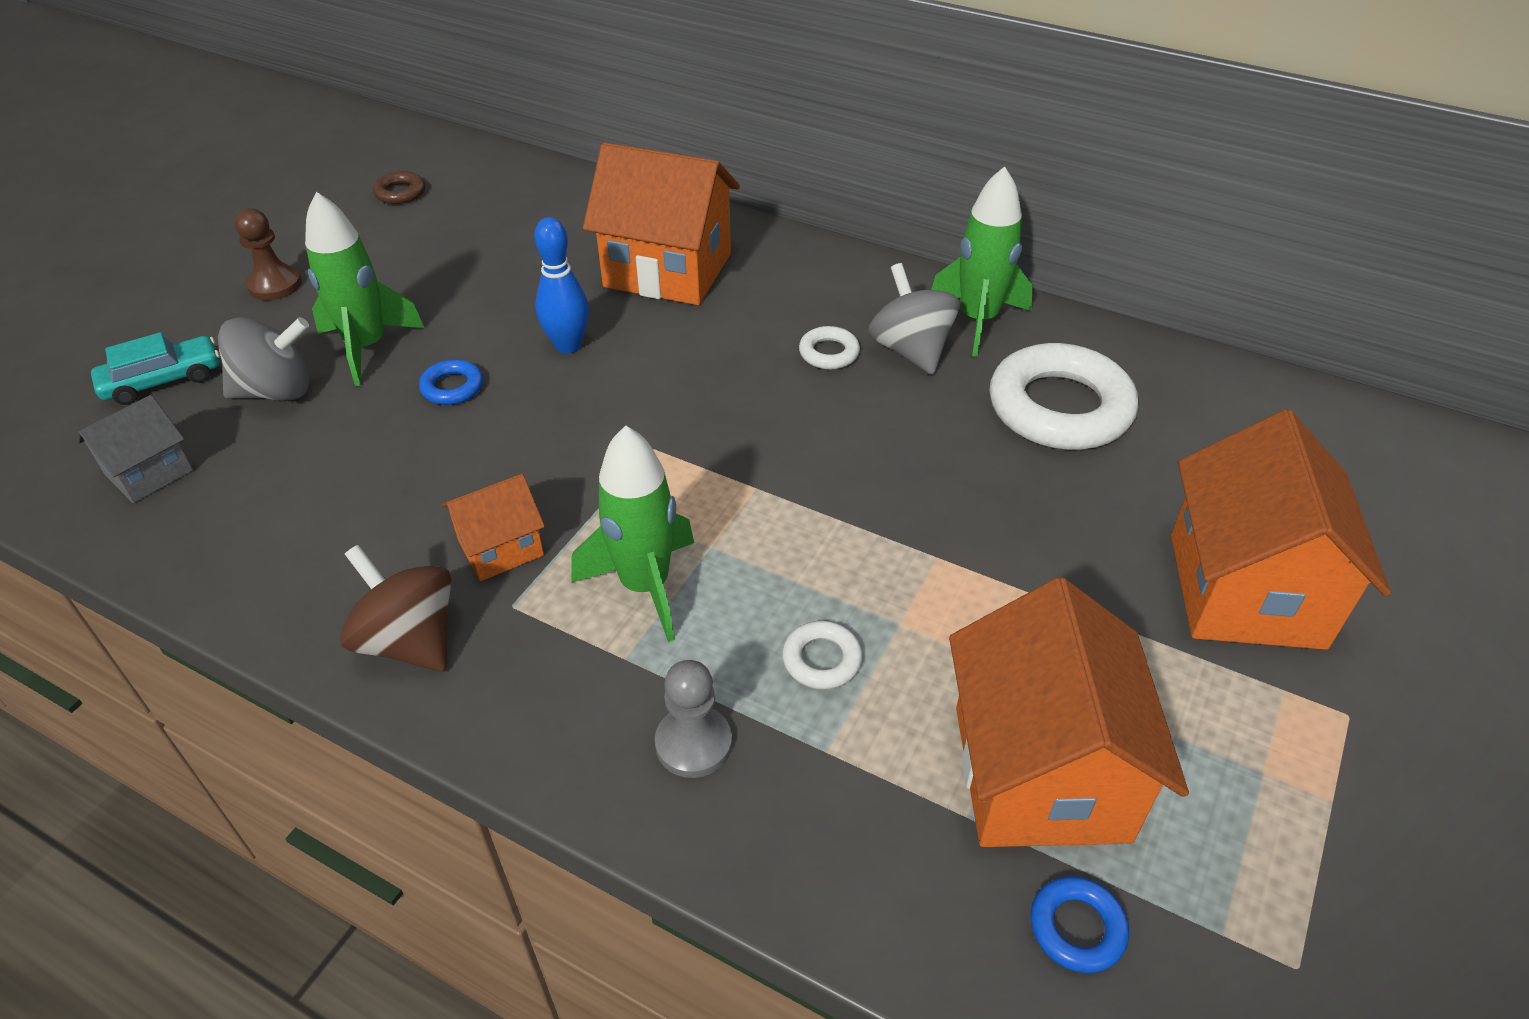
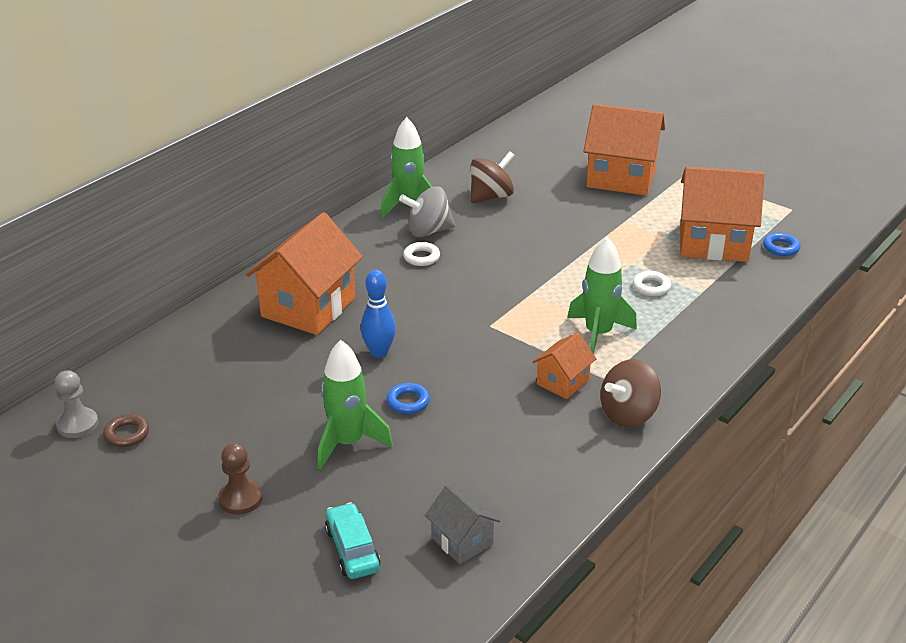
camera: 80 degrees left, 10 degrees down
grey spinning top [218,317,310,401] -> none
orange house [441,474,545,581] -> orange house turned 60 degrees clockwise [533,332,596,399]
grey pawn [655,660,732,778] -> grey pawn moved to [55,370,98,438]
white ring [990,343,1138,450] -> brown spinning top [470,151,515,203]

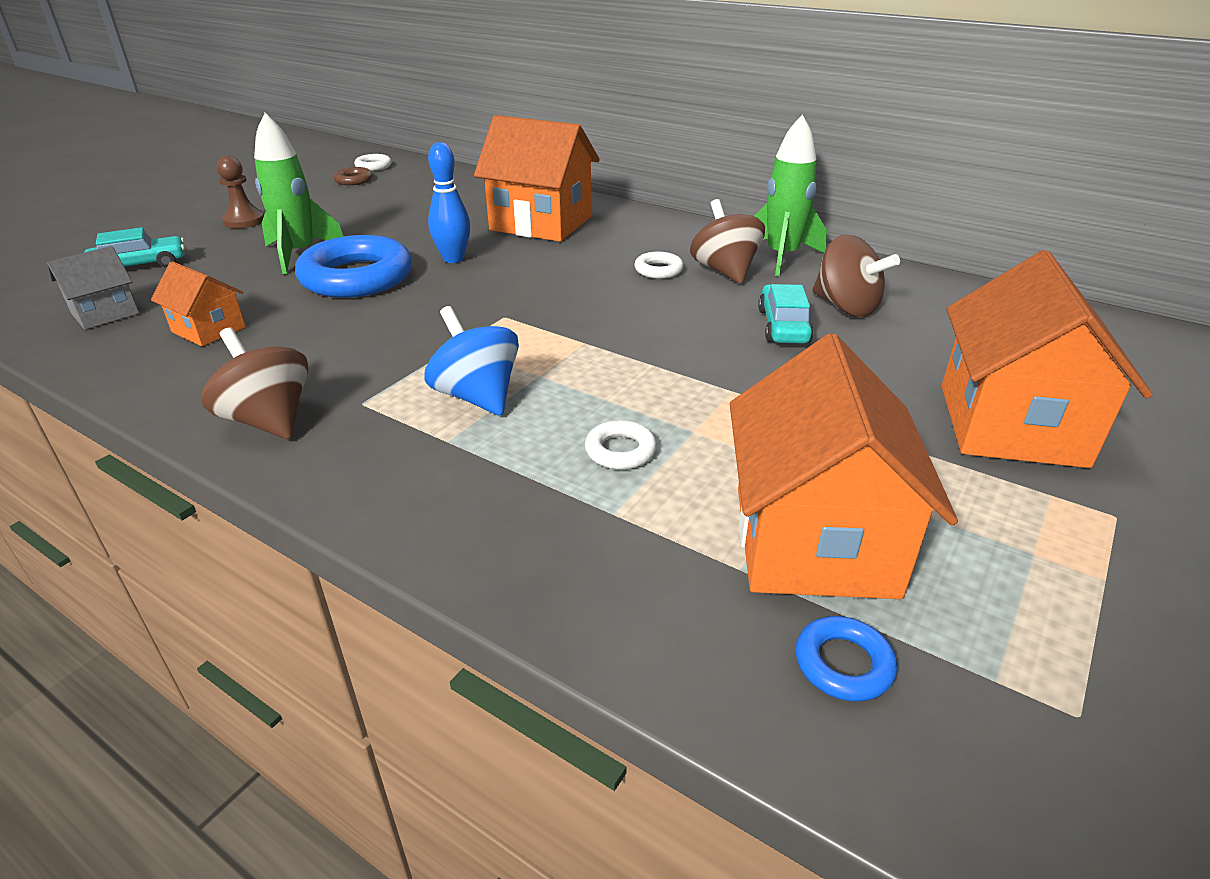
camera: 85 degrees right, 0 degrees up
grey pawn [55,370,98,438] -> white ring [354,154,392,171]
blue ring [387,383,430,414] -> blue ring [295,235,412,298], size x2.25
grey spinning top [399,187,455,237] -> brown spinning top [690,199,765,284]
orange house [533,332,596,399] -> orange house moved to [151,261,246,346]
green rocket [567,236,637,354] -> blue spinning top [424,306,519,416]
none -> turquoise car [758,284,813,344]

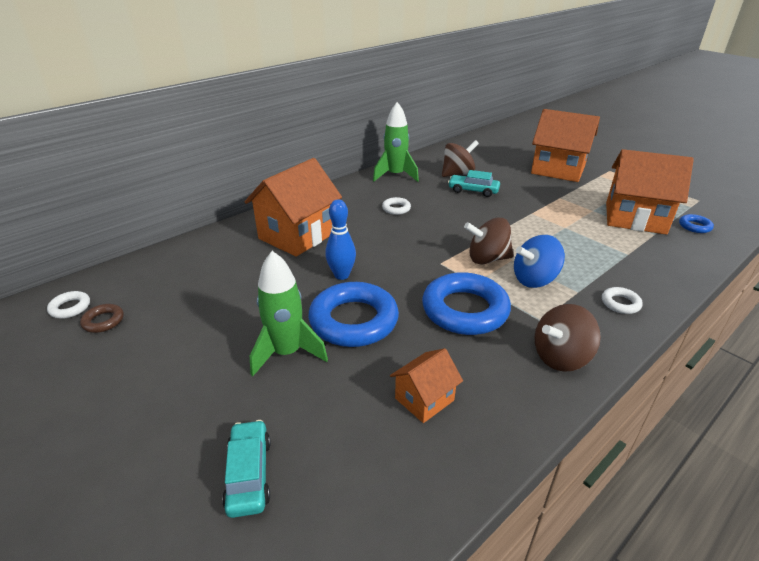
camera: 75 degrees left, 0 degrees up
grey house [47,246,139,330] -> none
brown pawn [216,156,264,229] -> none
white ring [585,420,657,470] -> white ring moved to [602,287,643,314]
brown spinning top [690,199,765,284] -> brown spinning top moved to [464,217,514,265]
none -> blue ring [422,272,511,335]

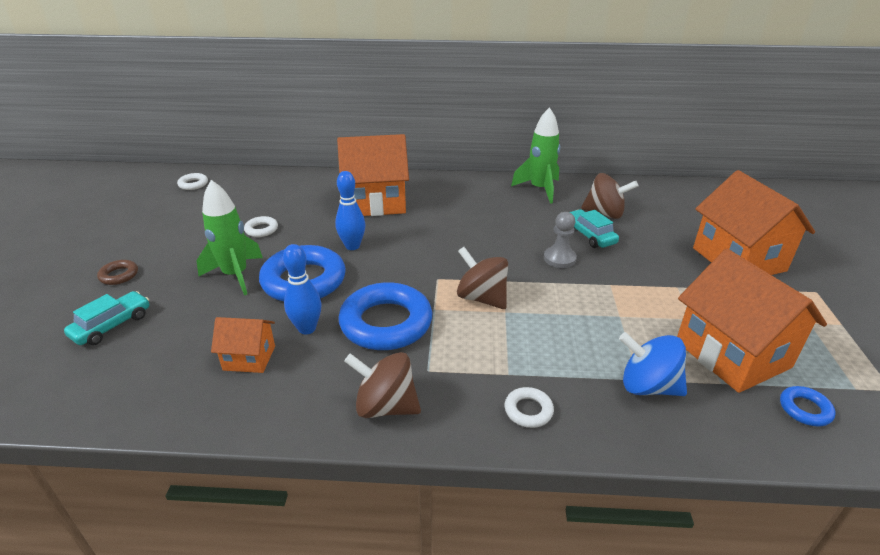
camera: 45 degrees right, 0 degrees up
brown ring [80,304,124,333] -> brown ring moved to [97,260,138,285]
white ring [382,197,411,215] -> white ring moved to [244,216,278,237]
blue spinning top [514,235,565,288] -> blue spinning top moved to [619,332,687,396]
none -> blue bowling pin [283,244,322,334]
none -> grey pawn [544,212,577,268]

